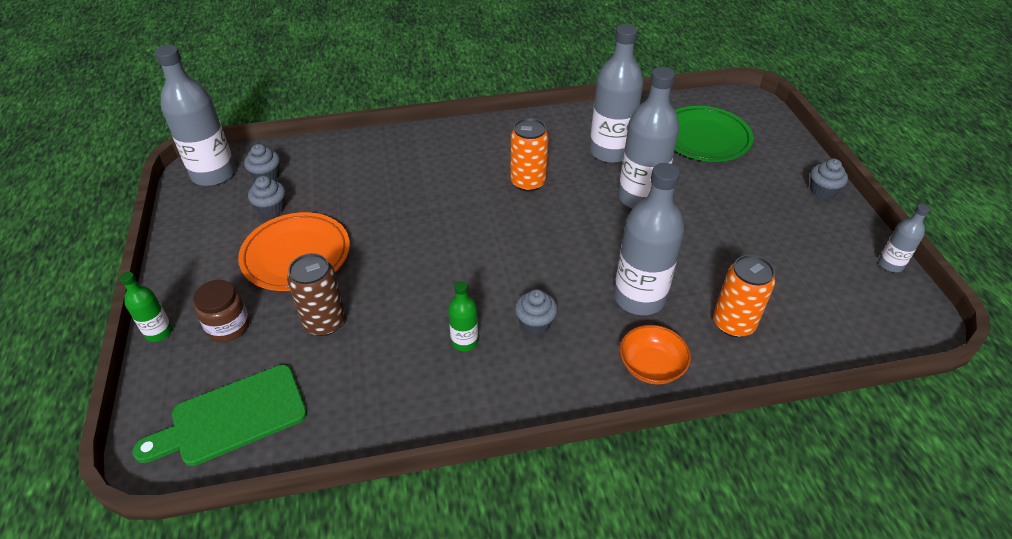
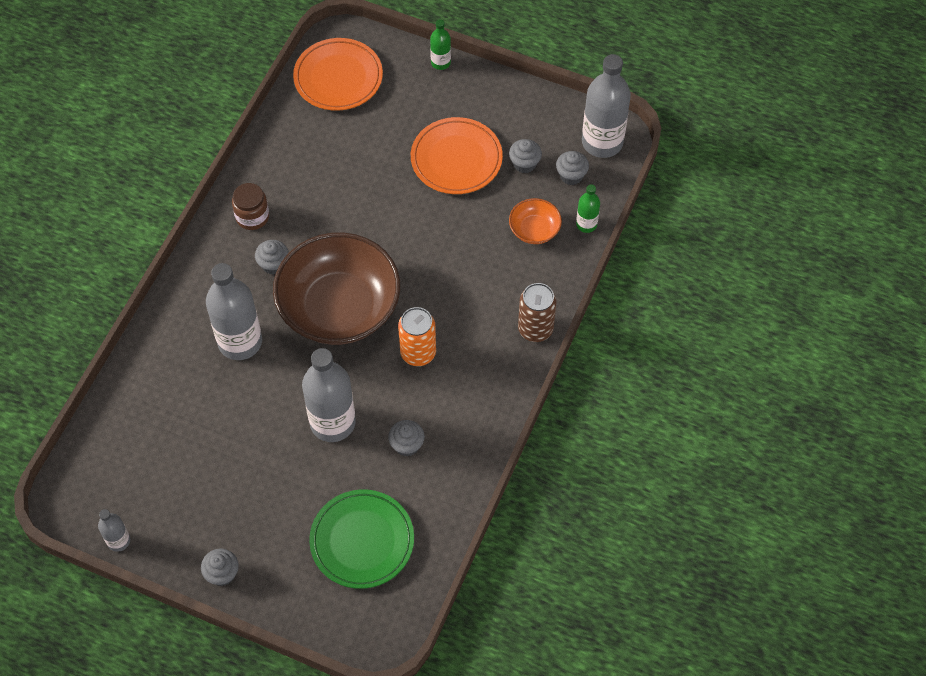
camera: 125 degrees right, 15 degrees up
green cutting board [133,365,307,466] -> orange plate [293,38,383,111]
brown jar [193,280,250,342] -> brown jar moved to [232,183,269,230]
brown can [287,253,346,336] -> brown can moved to [518,283,557,342]
green bottle [448,281,478,352] -> green bottle moved to [576,185,600,233]
grey bottle [590,24,643,163] -> grey cupcake [388,420,425,457]
orange bowl [620,325,691,384] -> orange bowl moved to [509,198,562,244]
orange can [713,255,775,337] -> none
none -> brown bowl [273,232,400,345]

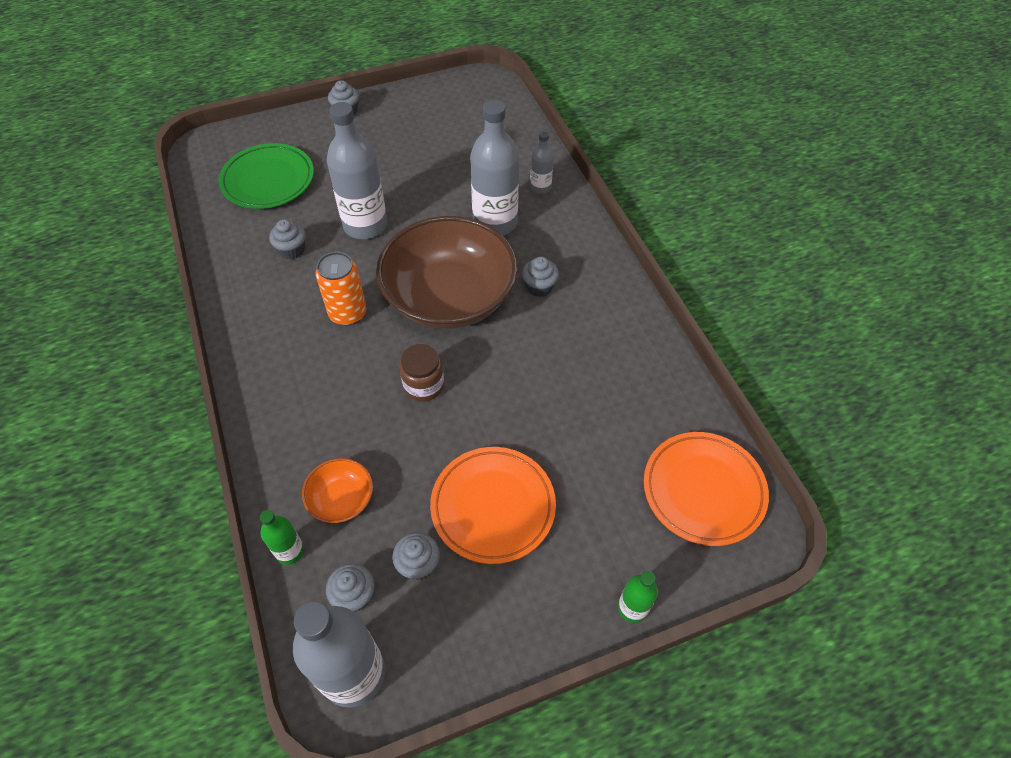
camera: 135 degrees right, 5 degrees down
grey bottle [98,509,130,552] -> grey bottle moved to [530,131,554,194]
brown jar [232,183,269,230] -> brown jar moved to [400,344,444,402]
brown can [518,283,557,342] -> none

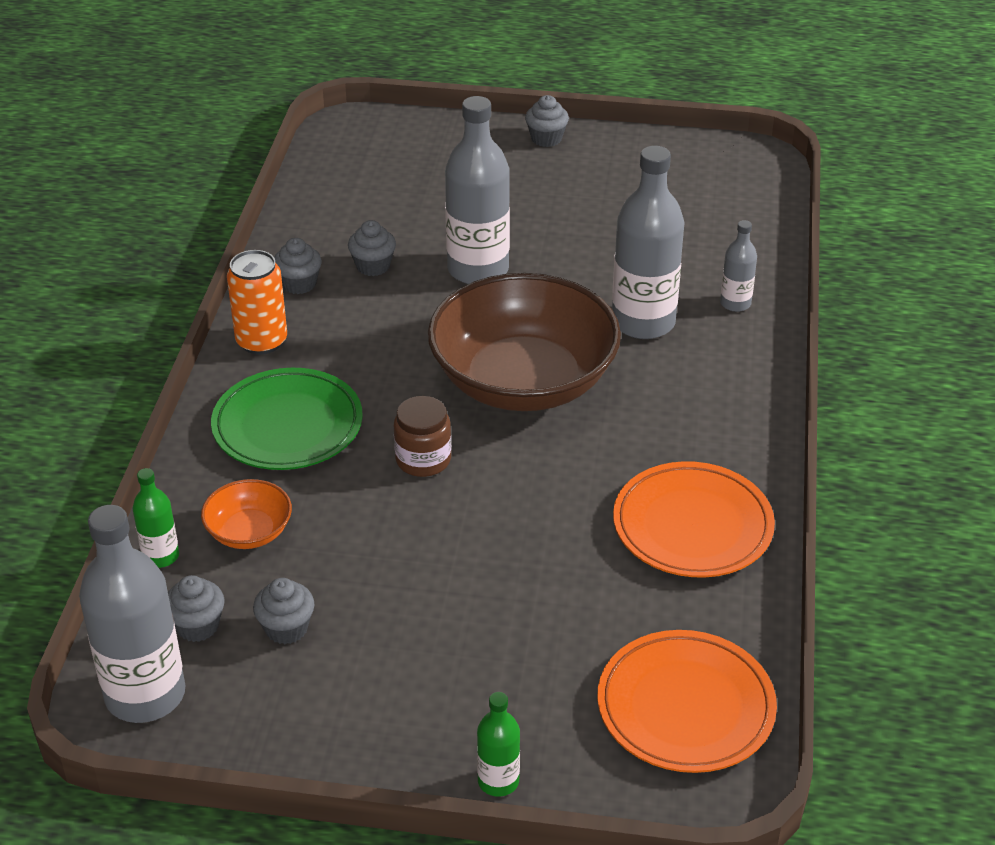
camera: 30 degrees right, 15 degrees down
green plate [218,143,314,209] -> green plate moved to [211,368,363,470]
orange can [316,252,366,326] -> orange can moved to [227,250,287,355]
orange plate [430,447,556,564] -> orange plate moved to [613,461,775,578]
grey cupcake [522,257,559,297] -> grey cupcake moved to [274,238,322,294]

